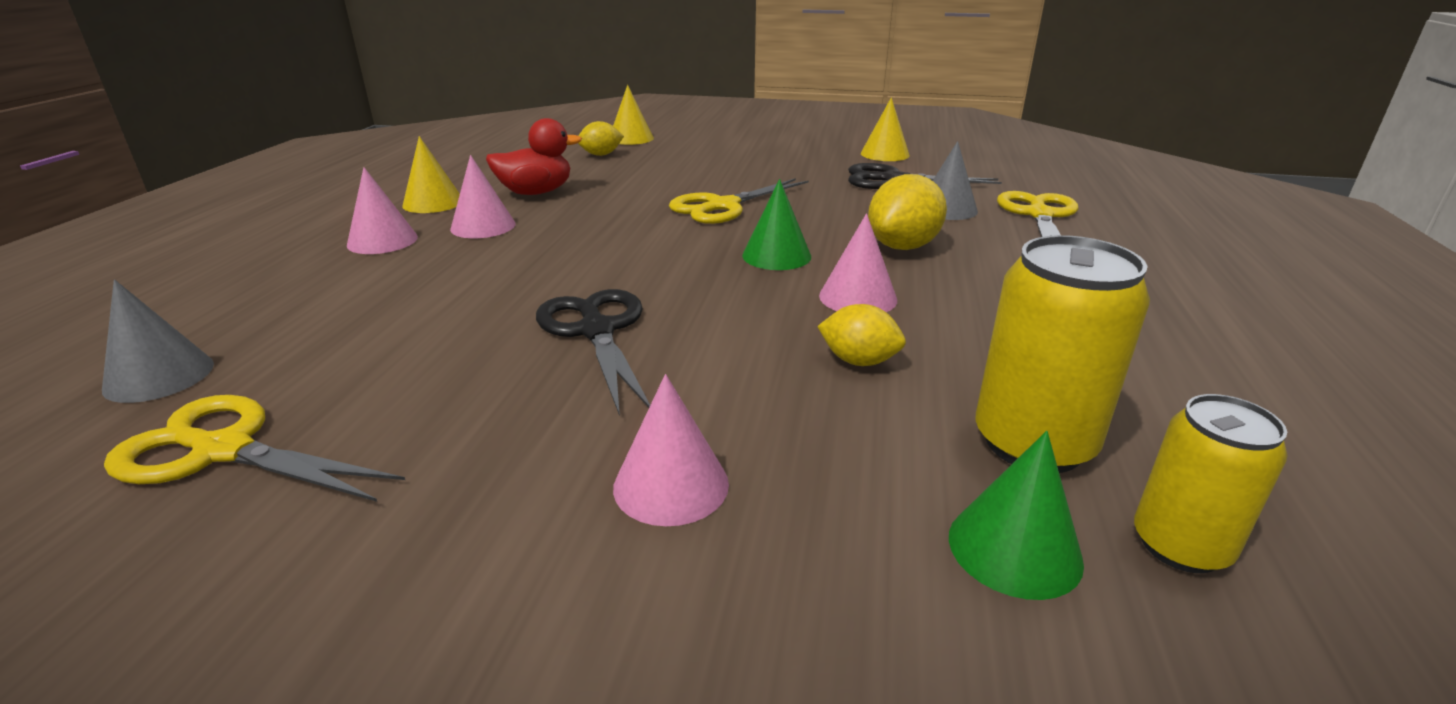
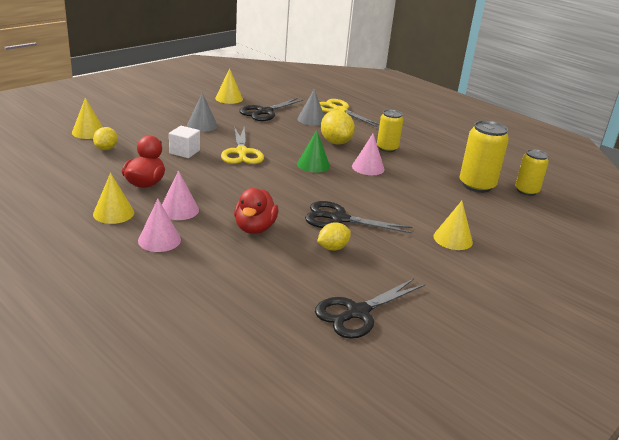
camera: 60 degrees left, 0 degrees up
grey cone [102,279,214,403] -> grey cone moved to [187,93,218,132]
yellow scissors [104,395,405,502] -> black scissors [315,279,425,339]
pink cone [613,374,729,526] -> yellow cone [433,201,473,250]
yellow lemon [817,304,906,366] -> yellow lemon moved to [317,222,351,251]
green cone [949,431,1084,600] -> none
none -> white cube [169,126,200,158]
none -> red duck [234,188,278,234]
none -> yellow can [377,109,403,152]

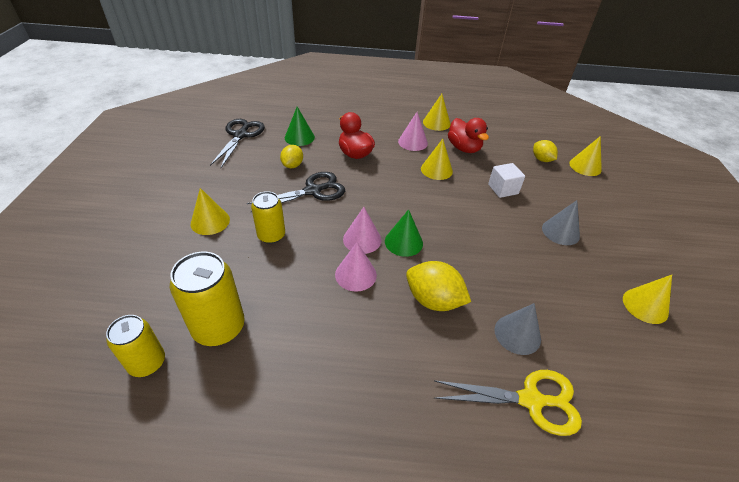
camera: 140 degrees right, 15 degrees up
pink cone [138,199,181,252] -> pink cone moved to [343,207,382,254]
yellow scissors [221,127,264,164] -> none
black scissors [239,98,303,121] -> none
yellow can [377,109,403,152] -> yellow can moved to [251,191,285,244]
none -> green cone [285,107,315,146]
none -> yellow cone [421,139,453,180]

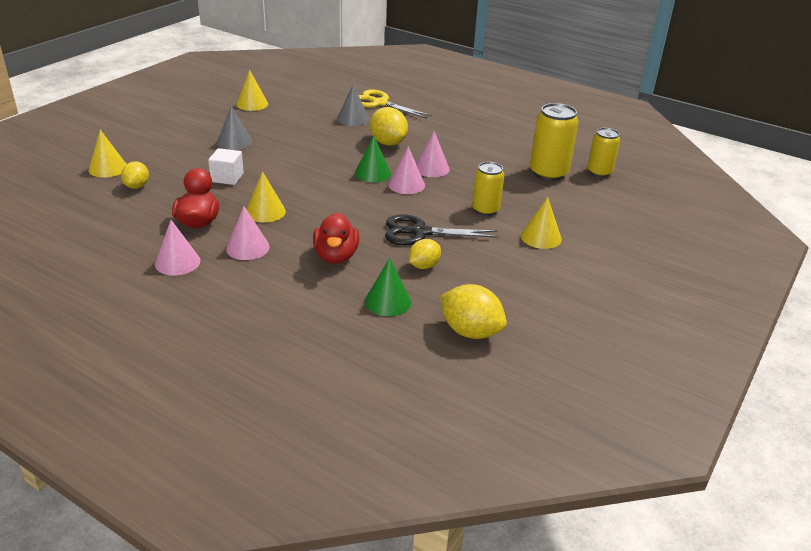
camera: 150 degrees left, 10 degrees down
black scissors [210,119,265,168] -> yellow lemon [440,284,507,339]
yellow cone [423,94,451,131] -> pink cone [155,220,201,276]

